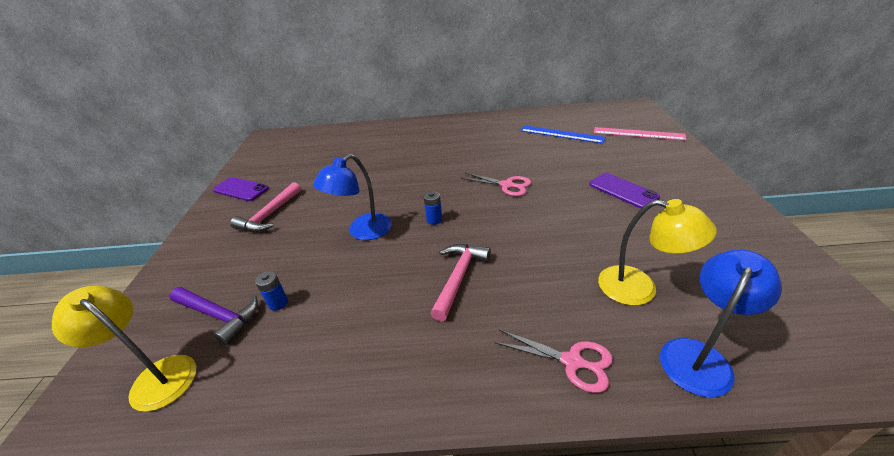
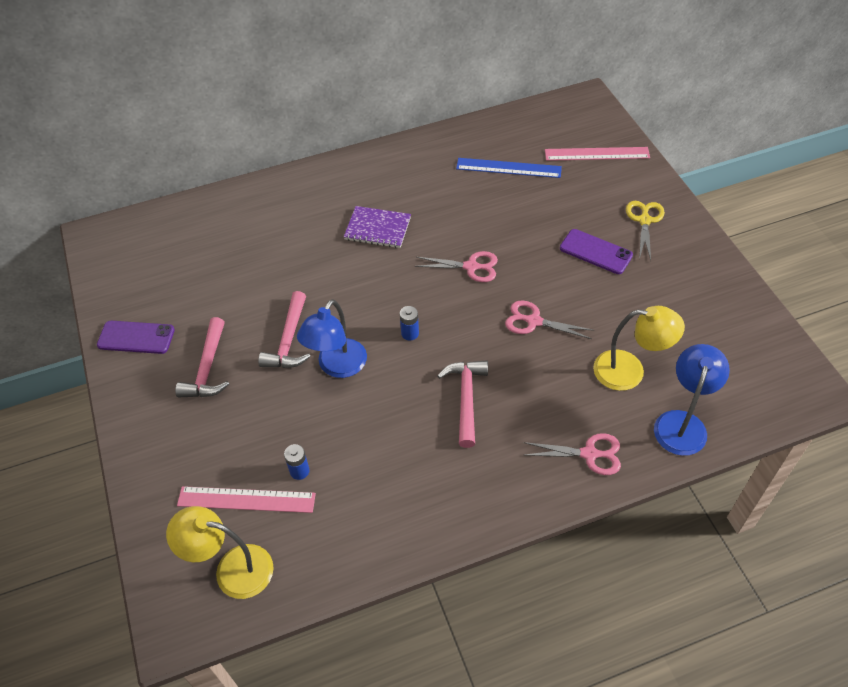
camera: 20 degrees left, 15 degrees up
purple hammer [170,287,258,345] -> pink ruler [177,486,316,513]
none -> pink hammer [258,291,311,368]
none -> purple notebook [344,206,411,248]
none -> pink scissors [505,300,594,339]
none -> yellow scissors [626,201,665,260]

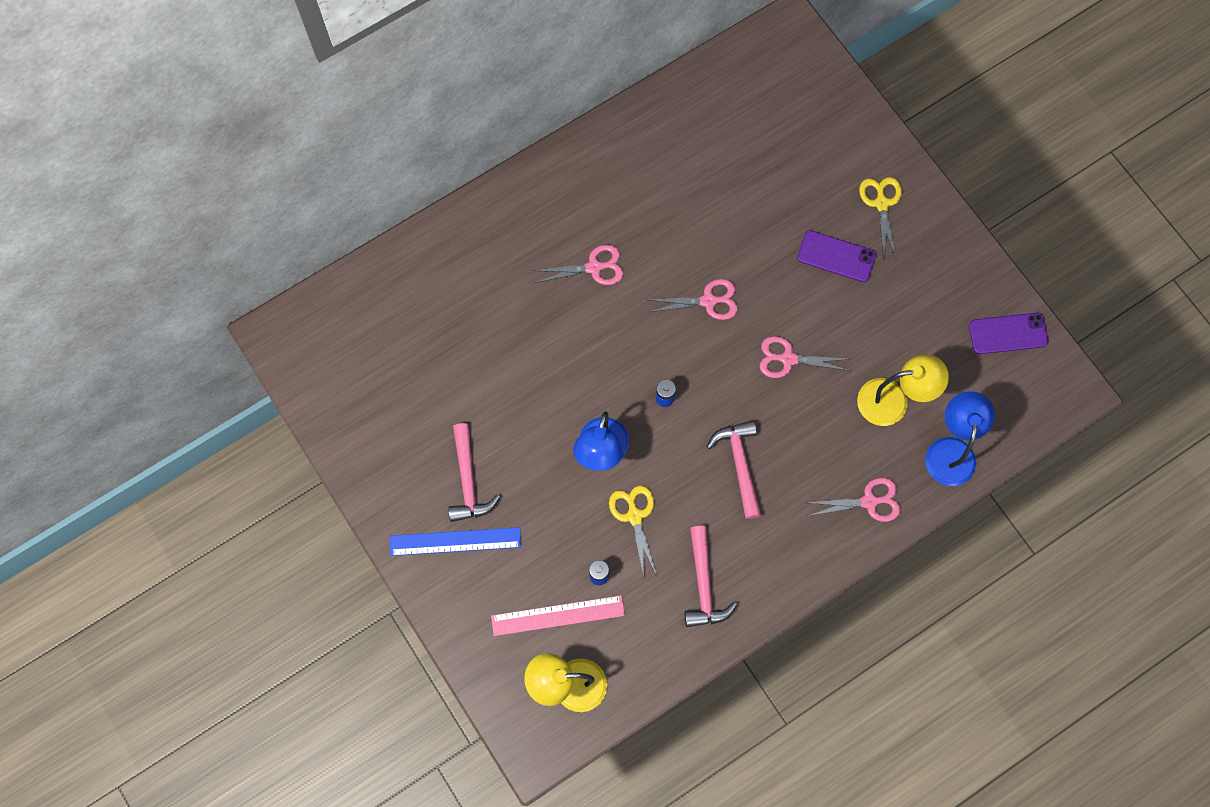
camera: 15 degrees left, 20 degrees up
purple phone [97,321,175,354] -> purple phone moved to [969,313,1049,354]
pink hammer [258,291,311,368] -> pink hammer moved to [684,526,737,627]
purple notebook [344,206,411,248] -> pink scissors [533,245,624,285]
blue ruler [456,158,562,178] -> blue ruler moved to [390,527,521,556]
pink ruler [545,147,650,161] -> none
none -> yellow scissors [609,486,657,577]

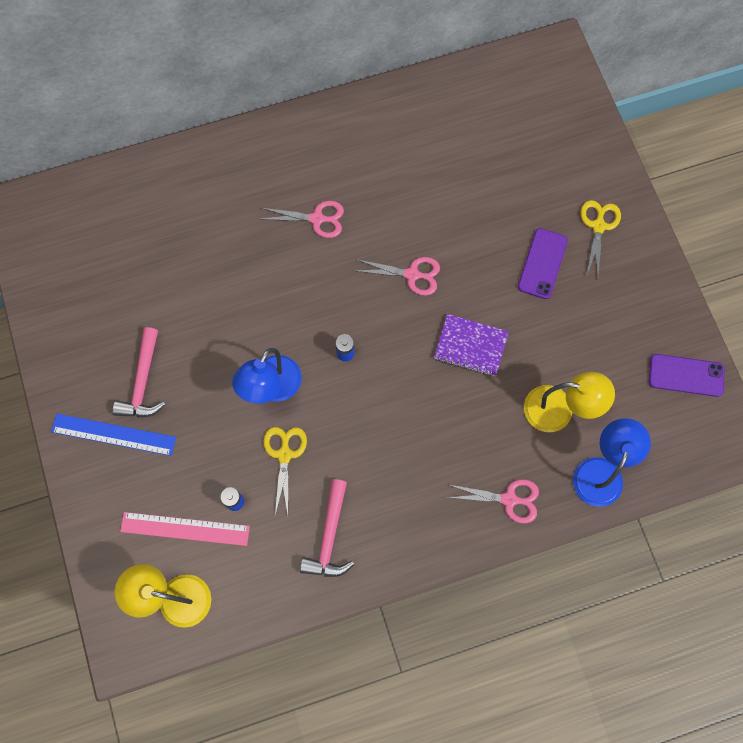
camera: 15 degrees right, 0 degrees up
pink hammer [707,420,761,519] -> none
pink scissors [760,336,851,378] -> purple notebook [434,314,509,376]
purple phone [797,230,876,282] -> purple phone turned 75 degrees clockwise [518,228,568,299]

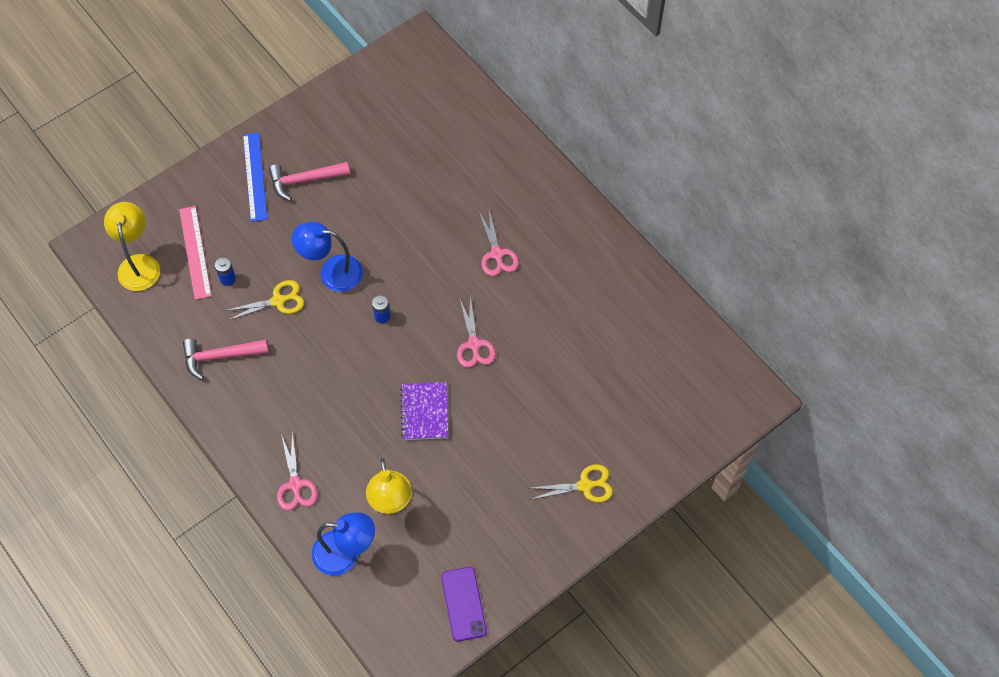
camera: 70 degrees right, 10 degrees down
purple phone [518,228,568,299] -> none

